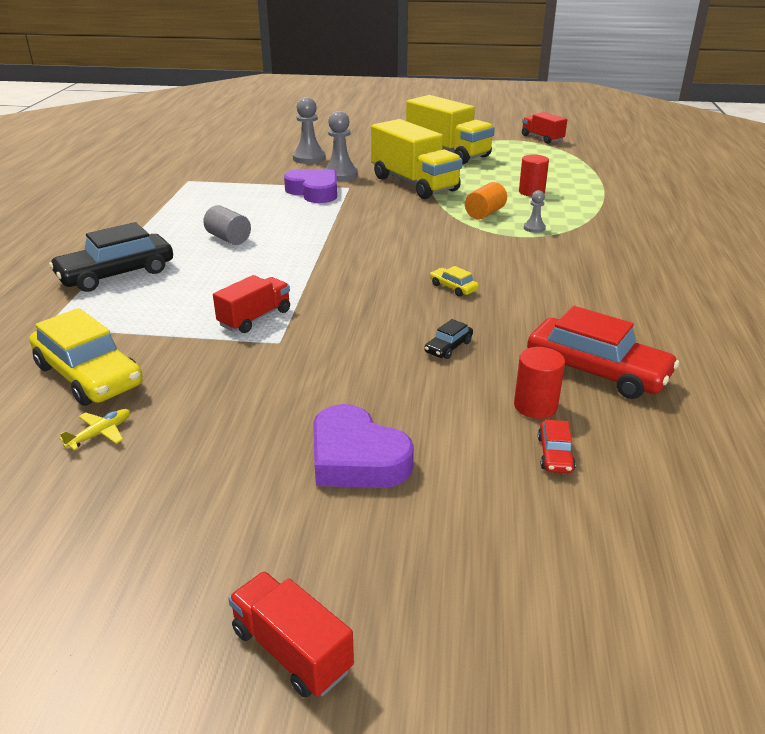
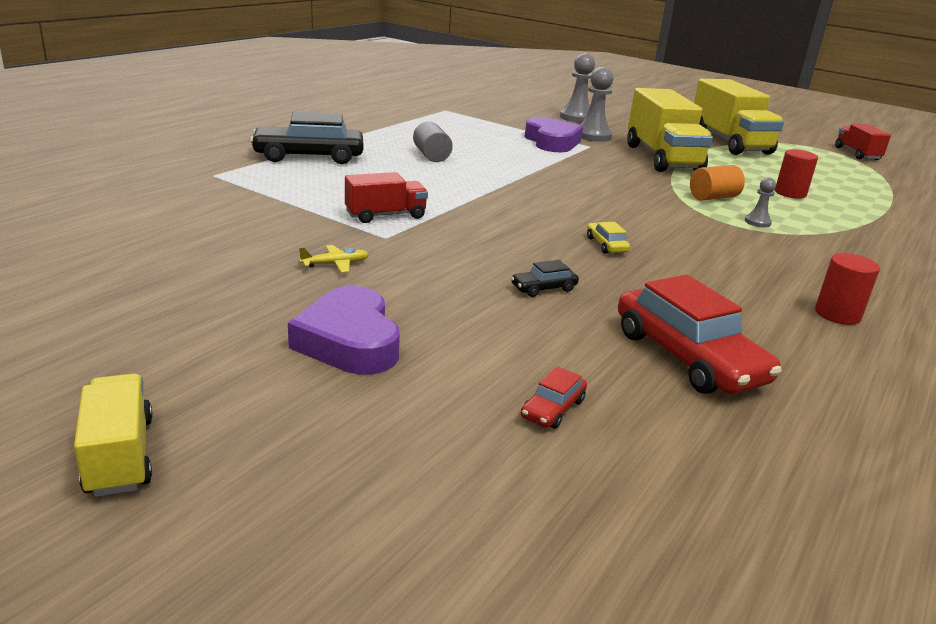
camera: 25 degrees right, 5 degrees down
yellow car [29,308,143,406] -> none
yellow plane [59,409,130,450] -> yellow plane moved to [299,245,369,273]
red truck [228,571,354,698] -> yellow truck [74,373,153,497]
red cylinder [514,347,565,419] -> red cylinder moved to [815,253,880,325]

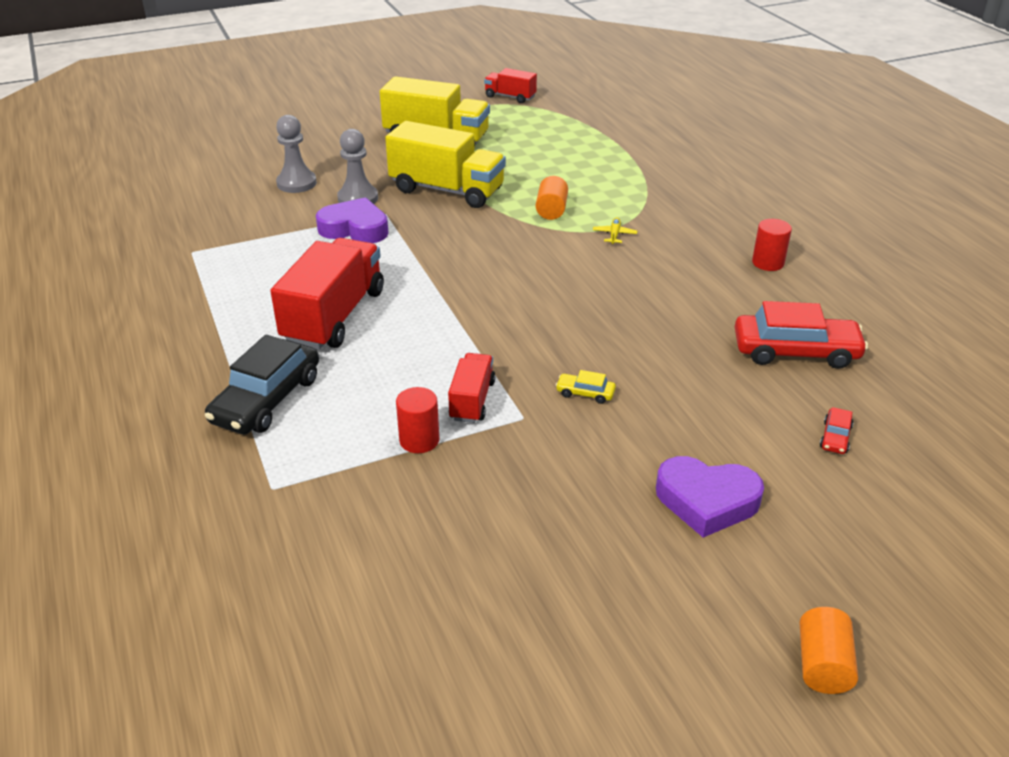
camera: 55 degrees left, 10 degrees up
yellow truck [74,373,153,497] -> orange cylinder [799,607,858,694]
yellow plane [299,245,369,273] -> yellow plane moved to [593,217,637,244]
grey cylinder [413,121,453,162] -> red truck [270,238,384,350]
black car [511,260,579,297] -> none
red car [521,366,587,429] -> red car turned 45 degrees clockwise [820,407,853,454]
yellow car [587,222,630,254] -> yellow car moved to [556,370,616,404]
grey pawn [745,177,776,227] -> none
red cylinder [775,149,818,199] -> red cylinder moved to [396,387,440,453]

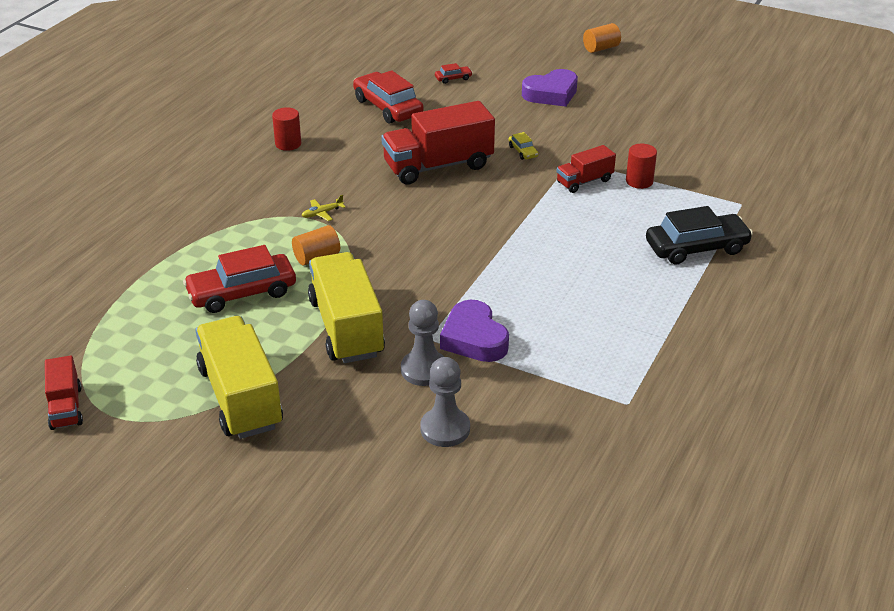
camera: 130 degrees left, 0 degrees up
red truck [270,238,384,350] -> red truck moved to [381,101,495,185]
purple heart [656,456,764,537] -> purple heart turned 90 degrees clockwise [522,69,578,107]
none -> red car [183,245,296,313]

